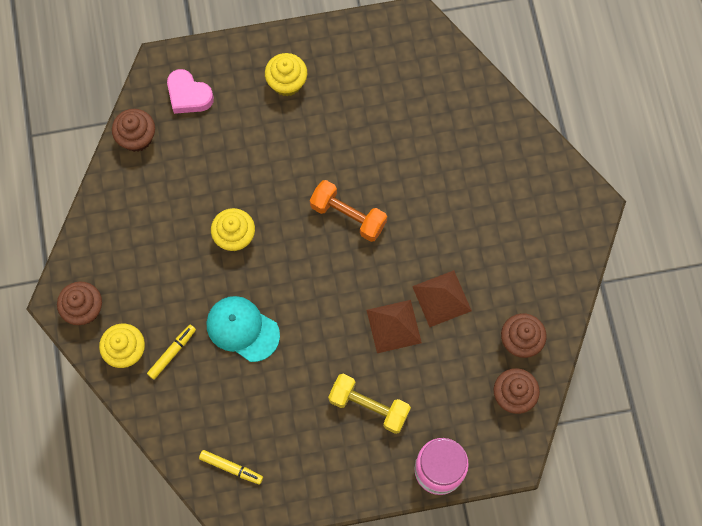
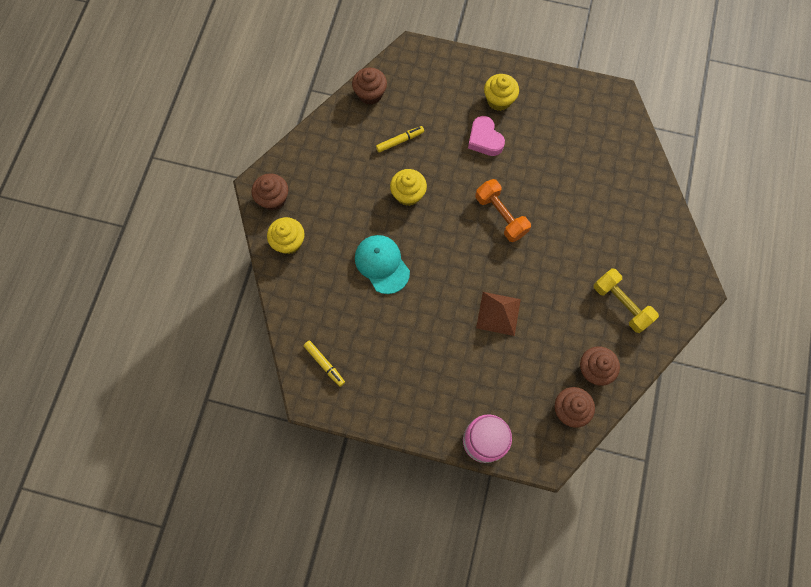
camera: 25 degrees right, 0 degrees up
yellow marker [147,325,196,380] -> yellow marker moved to [376,126,424,153]
pink heart [167,69,214,114] -> pink heart moved to [468,116,505,156]
yellow dumbbell [328,374,411,434] -> yellow dumbbell moved to [594,268,659,333]
brown pyramid [412,270,472,327] -> none

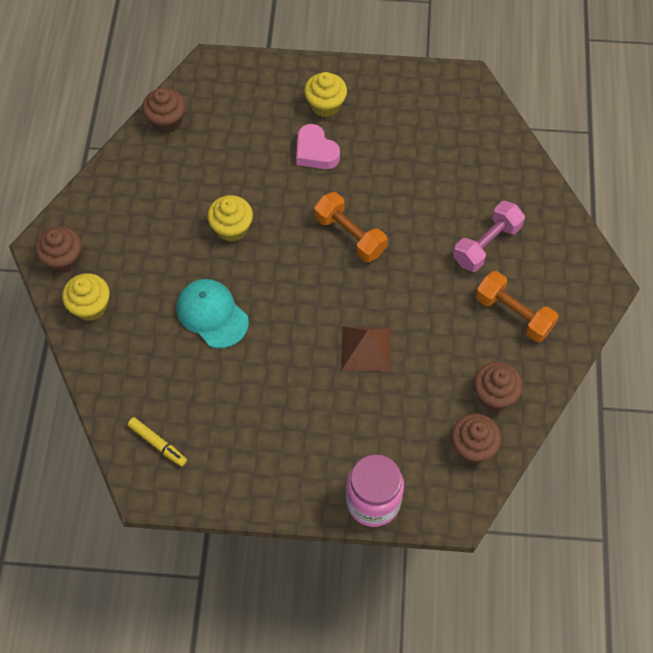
camera: 10 degrees left, 10 degrees down
yellow marker [376,126,424,153] -> none
yellow dumbbell [594,268,659,333] -> orange dumbbell [475,271,559,342]
none -> pink dumbbell [453,201,525,272]

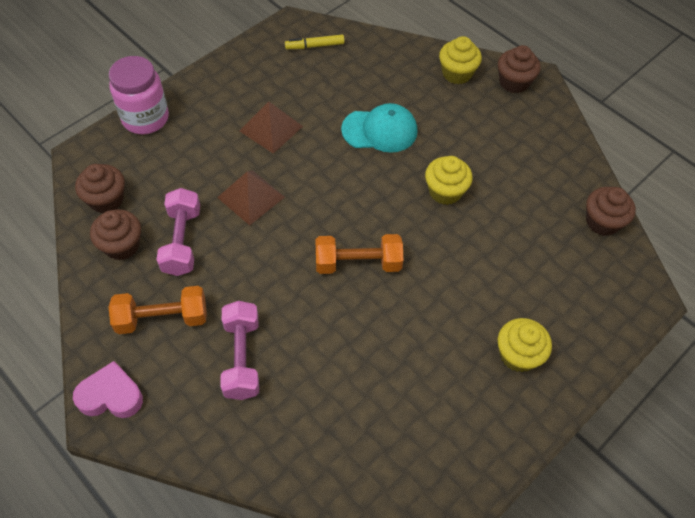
camera: 130 degrees right, 5 degrees down
pink heart [296,124,340,169] -> pink heart moved to [73,361,143,418]
none -> pink dumbbell [157,188,200,276]
none -> brown pyramid [240,101,303,154]

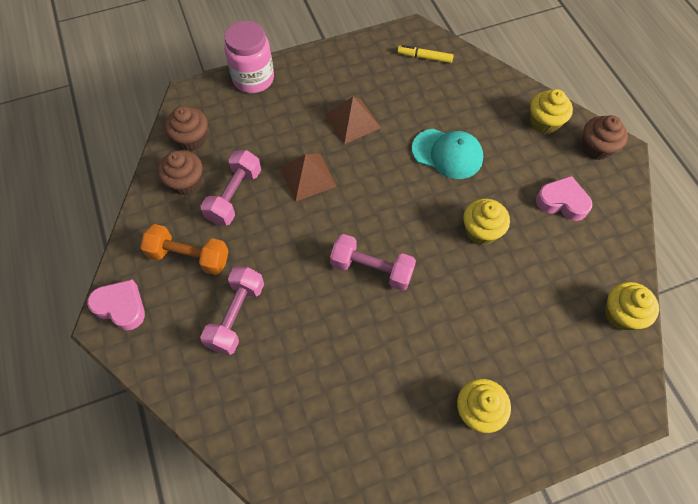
camera: 25 degrees right, 5 degrees up
orange dumbbell [315,234,403,274] -> pink dumbbell [330,234,416,291]
brown cupcake [586,187,636,236] -> yellow cupcake [605,282,659,331]
none -> pink heart [536,176,592,221]

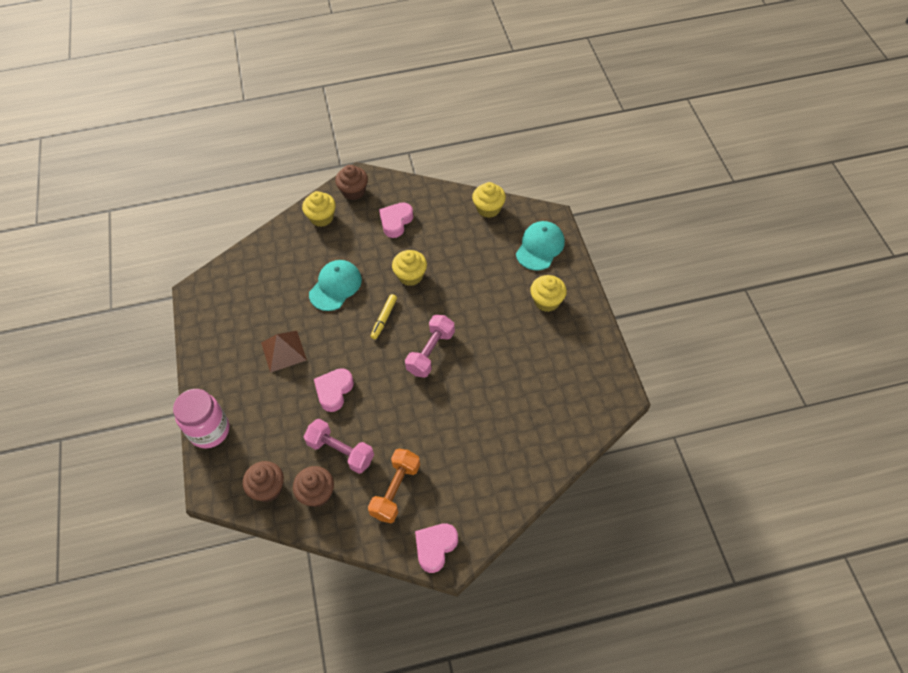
camera: 80 degrees left, 5 degrees down
pink dumbbell [200,266,264,355] -> none
brown pyramid [280,153,337,202] -> pink heart [314,368,354,412]
yellow marker [397,45,454,63] -> yellow marker moved to [371,294,397,339]
none -> turquoise cap [516,221,565,270]

